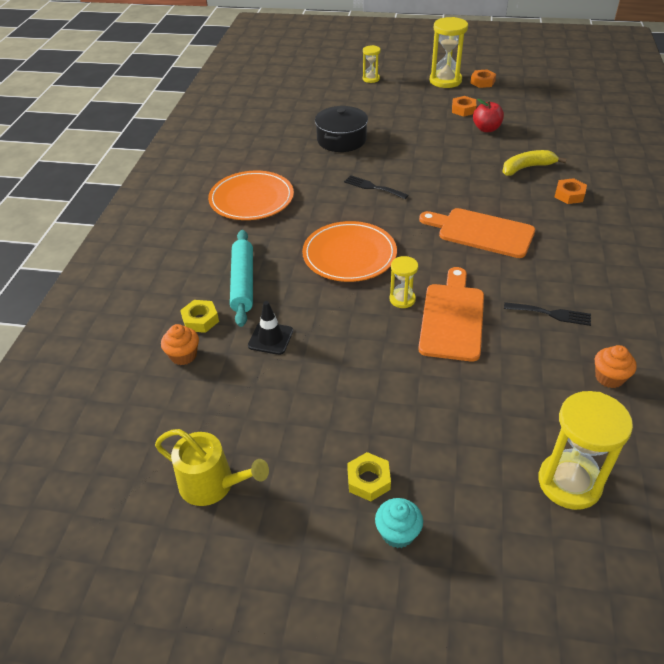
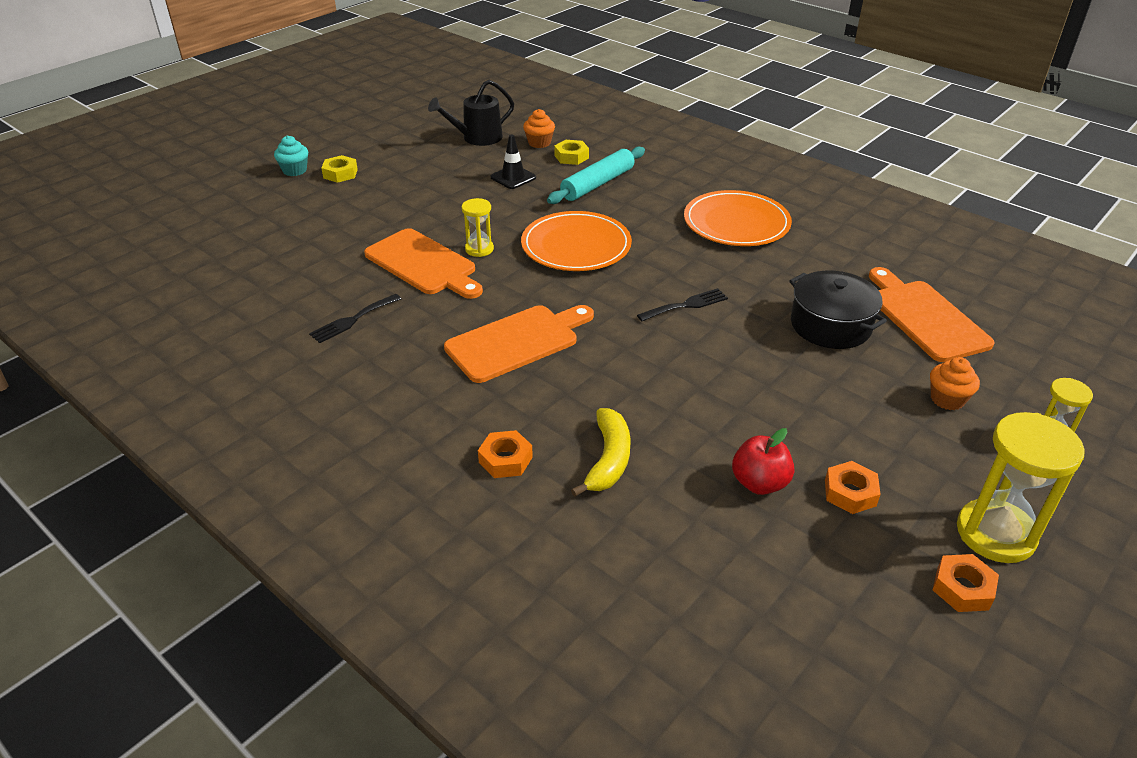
camera: 120 degrees right, 5 degrees down
yellow watering can [155,429,269,506] -> none
turquoise rolling pin [230,230,253,327] -> turquoise rolling pin turned 75 degrees counterclockwise [547,146,645,204]
yellow hourglass [538,391,633,510] -> none
orange cupcake [595,345,637,388] -> orange cupcake moved to [930,357,980,410]
none -> black watering can [428,80,514,146]
none -> orange cutting board [869,267,994,362]

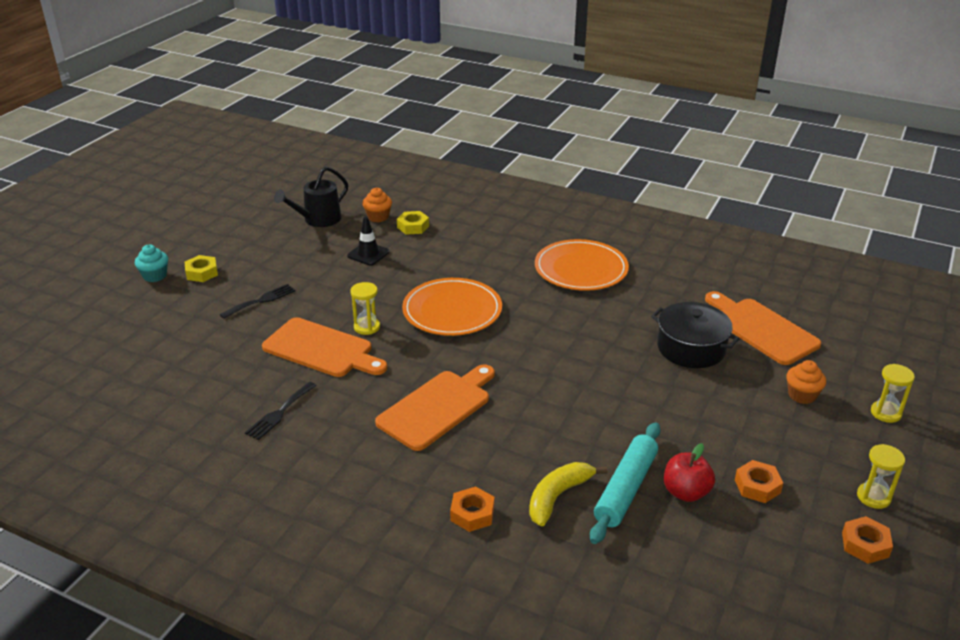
camera: 15 degrees left, 5 degrees down
turquoise rolling pin [547,146,645,204] -> turquoise rolling pin moved to [590,422,661,544]
yellow banana [571,408,631,497] -> yellow banana turned 135 degrees counterclockwise [529,462,608,527]
black fork [637,288,728,321] -> black fork moved to [219,284,296,319]
yellow hourglass [957,412,1085,563] -> yellow hourglass [857,444,905,509], size x0.54

